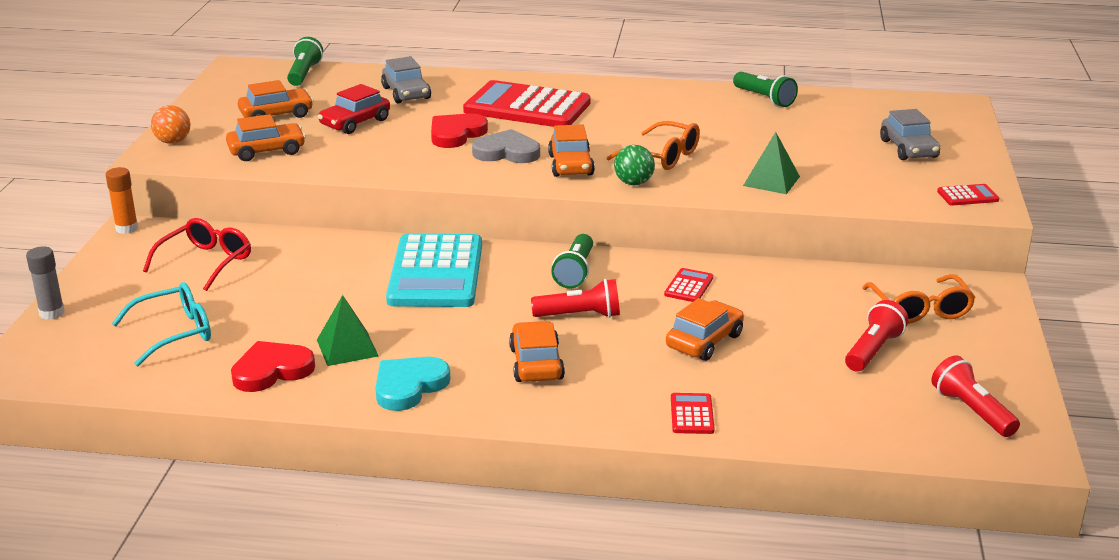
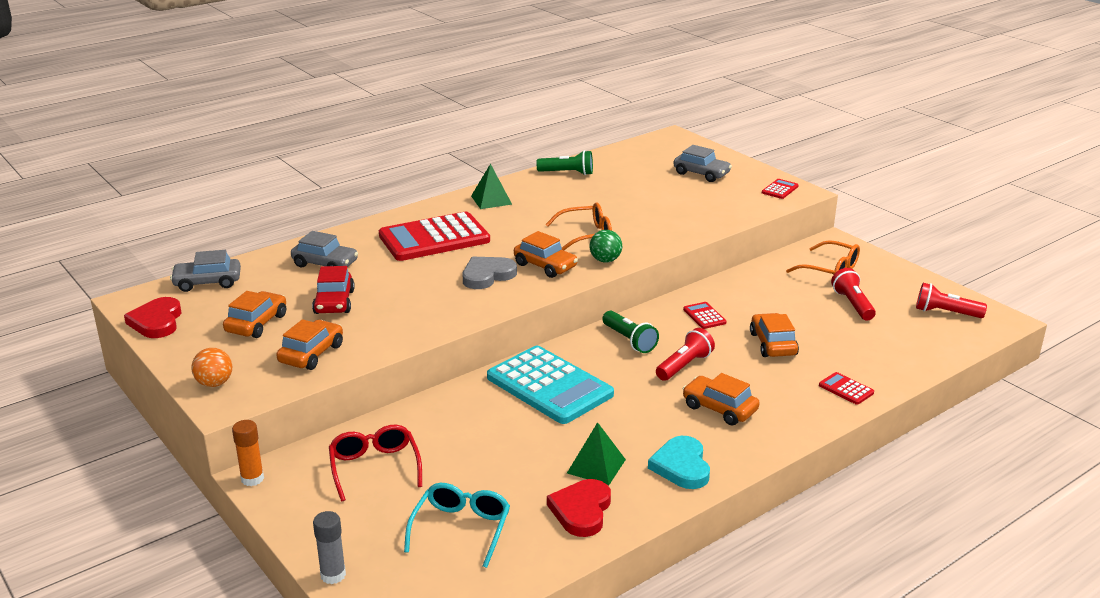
camera: 45 degrees left, 0 degrees up
green flashlight [287,37,323,86] -> grey car [170,250,241,292]
red heart [431,113,488,148] -> red heart moved to [124,297,182,338]
green pyramid [743,132,800,194] -> green pyramid moved to [471,164,512,209]

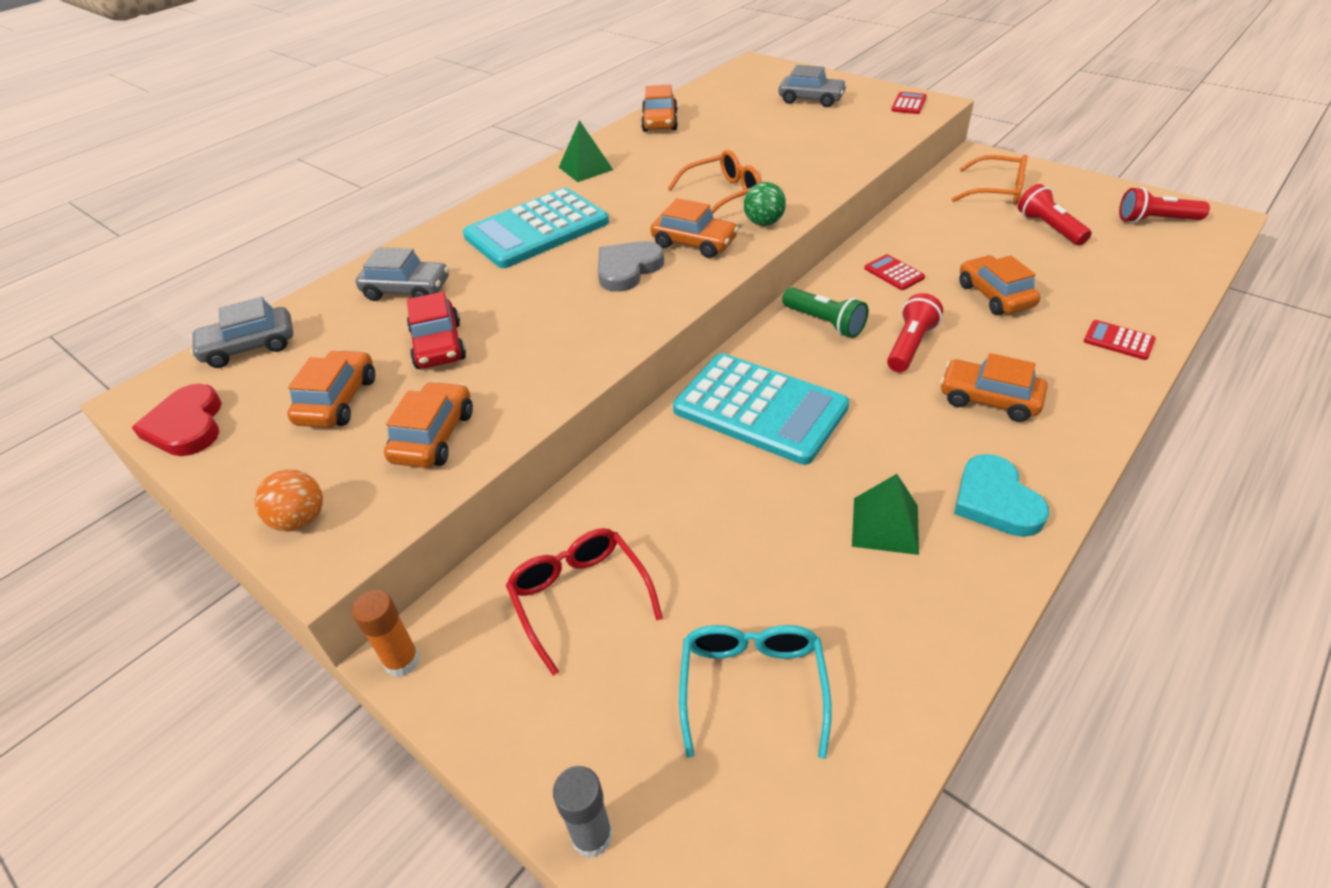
camera: 10 degrees left, 15 degrees up
red calculator [379,211,490,261] -> turquoise calculator [463,188,609,268]
green flashlight [536,150,593,175] -> orange car [641,84,678,132]
red heart [547,479,611,537] -> none

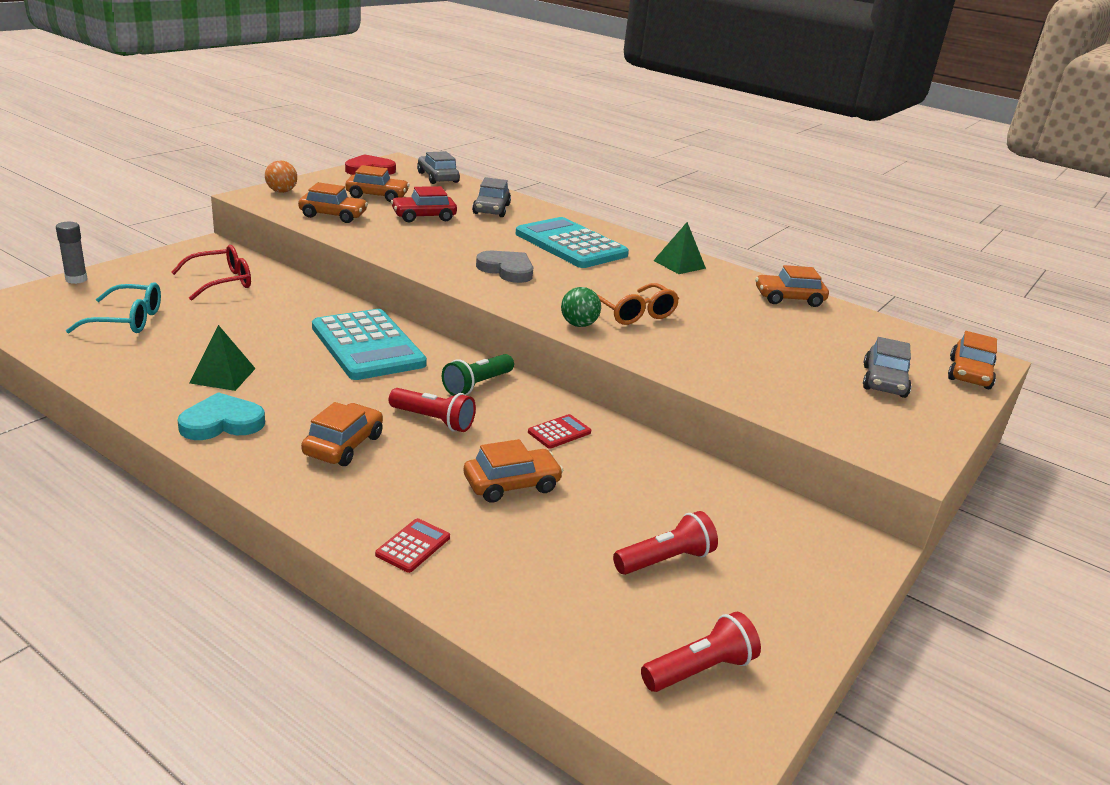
camera: 80 degrees right, 15 degrees down
orange glue stick [352,590,420,677] -> none
orange car [650,198,739,258] -> orange car moved to [948,331,997,389]
turquoise calculator [673,353,849,465] -> turquoise calculator turned 60 degrees counterclockwise [312,309,427,380]
red calculator [891,92,927,114] -> none
orange glasses [951,154,1027,205] -> none
red flashlight [1119,187,1210,223] -> red flashlight turned 60 degrees clockwise [641,612,761,692]

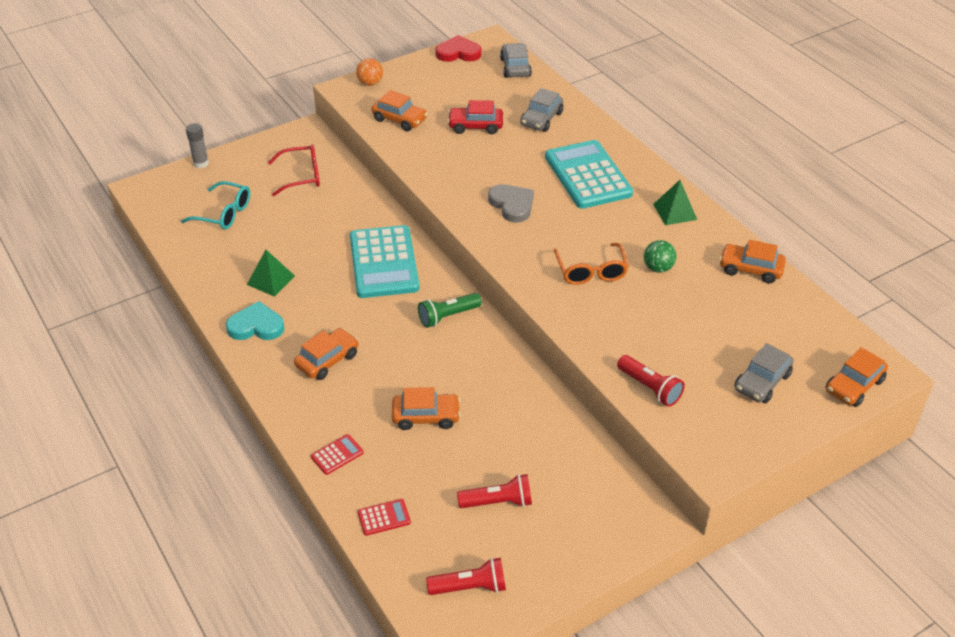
camera: 25 degrees right, 15 degrees up
orange car [345,165,410,202] -> none
red flashlight [389,388,476,432] -> red flashlight moved to [617,355,685,407]
red calculator [528,414,591,449] -> red calculator moved to [358,499,411,536]
green ball [561,287,601,327] -> green ball moved to [644,240,676,273]

